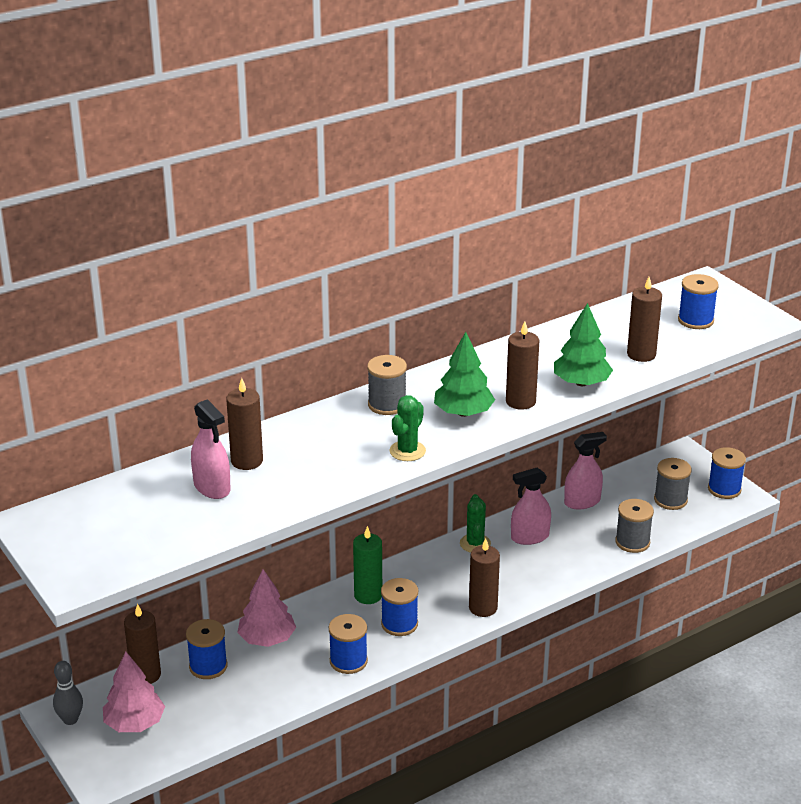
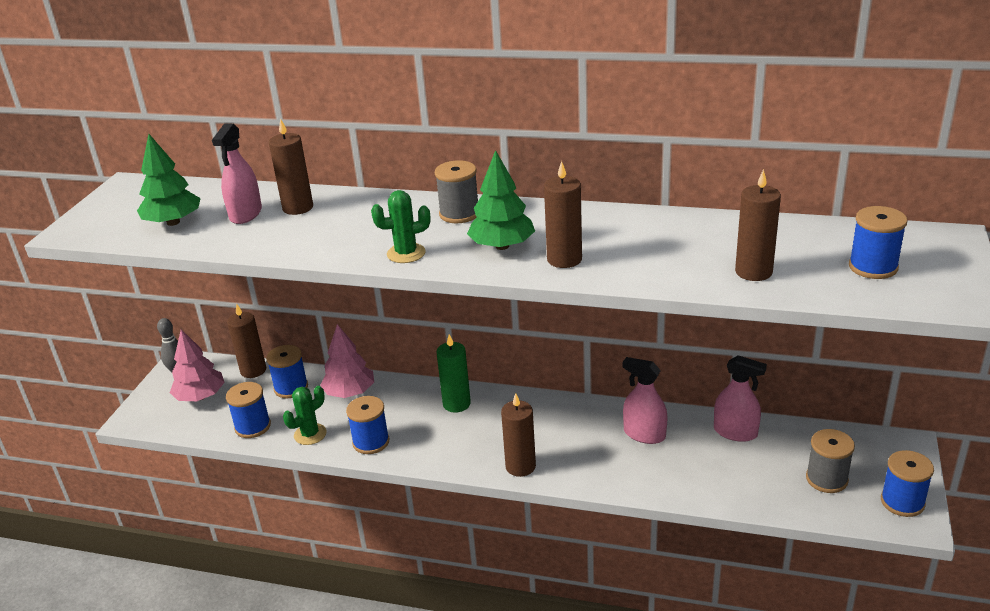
camera: 50 degrees right, 0 degrees up
blue spool [381,578,418,636] -> blue spool moved to [226,382,271,438]
green cactus [460,494,491,553] -> green cactus moved to [283,386,327,445]
green tree [554,303,613,386] -> green tree moved to [137,134,201,226]
grey spool [615,499,654,553] -> none

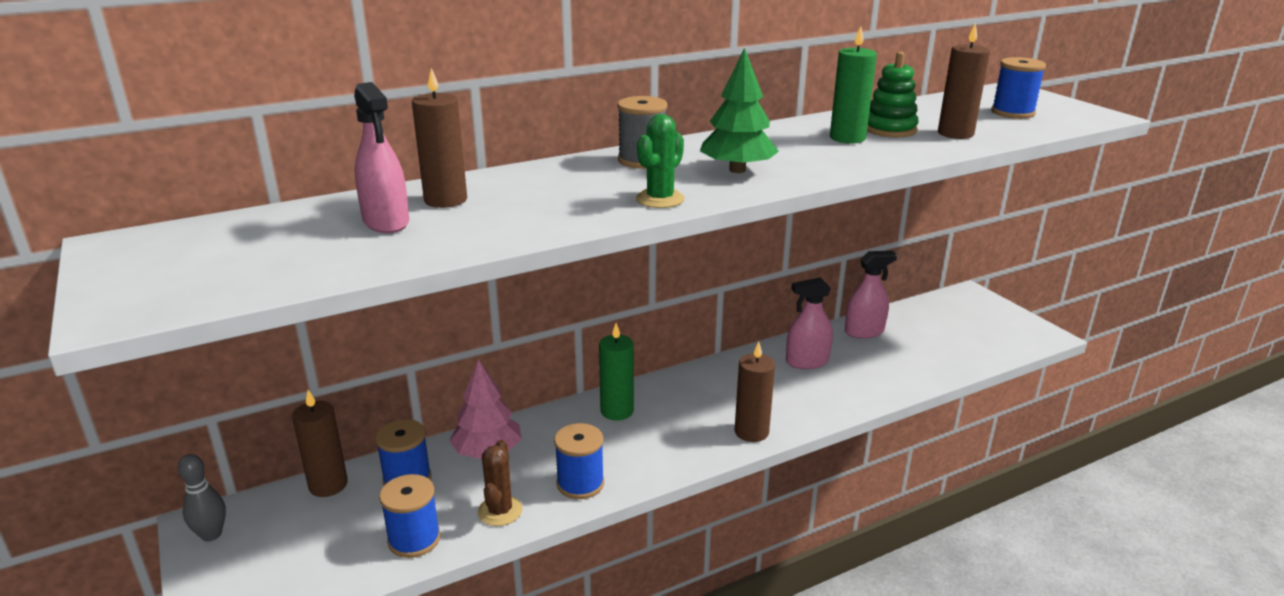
camera: 45 degrees left, 5 degrees down
green tree [137,134,201,226] -> none
pink tree [170,329,225,401] -> none
green cactus [283,386,327,445] -> brown cactus [478,440,522,526]
brown candle [544,161,582,268] -> none
grey spool [806,429,855,493] -> none
blue spool [881,450,934,517] -> none
none -> green candle [830,26,877,144]
none -> green stacking toy [867,52,919,137]

